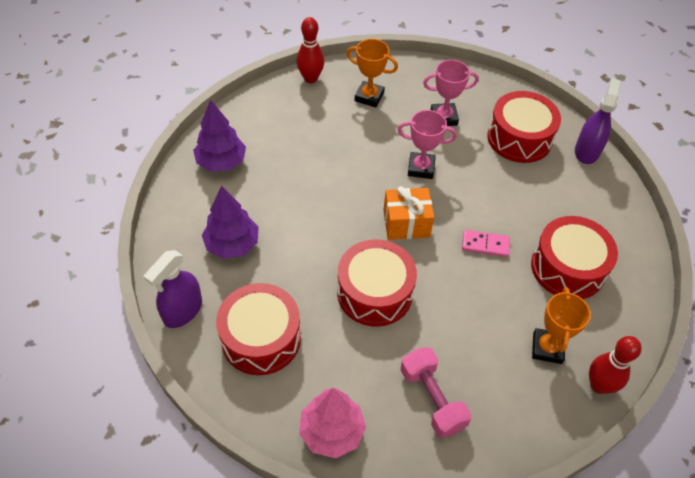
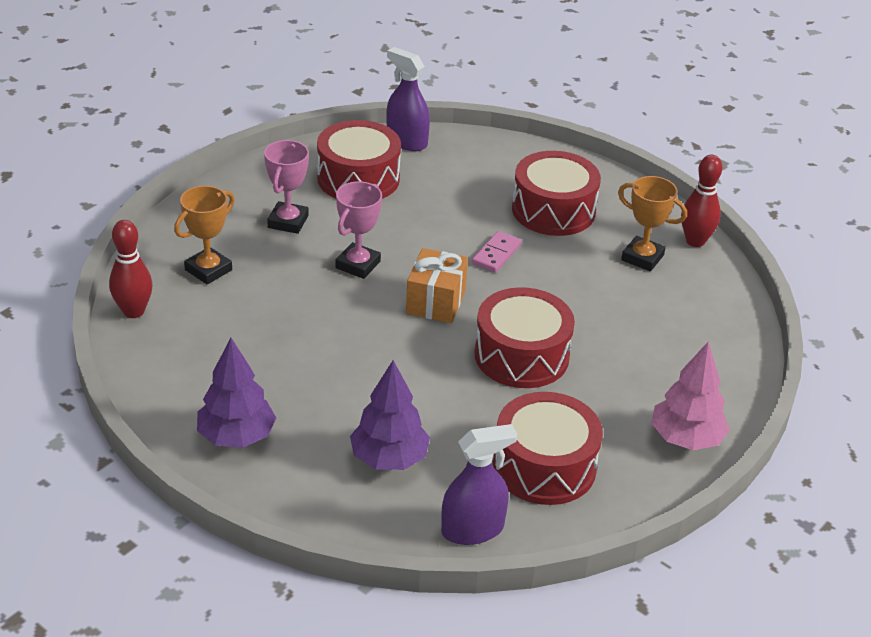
camera: 70 degrees left, 15 degrees down
purple spray bottle [144,250,202,328] -> purple spray bottle turned 75 degrees counterclockwise [441,424,517,545]
pink dumbbell [401,347,471,438] -> none

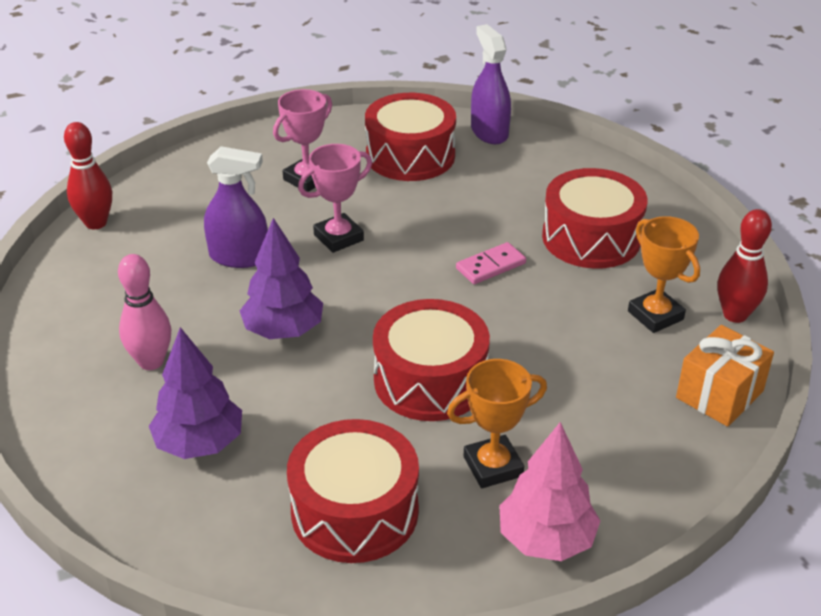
camera: 30 degrees right, 0 degrees up
orange trophy [174,186,235,284] -> orange trophy moved to [447,359,547,488]
purple tree [197,338,276,448] -> purple tree moved to [240,218,323,339]
orange gift [406,248,468,323] -> orange gift moved to [676,325,774,427]
purple spray bottle [441,424,517,545] -> purple spray bottle moved to [204,146,268,268]
none -> pink bowling pin [118,254,171,370]

